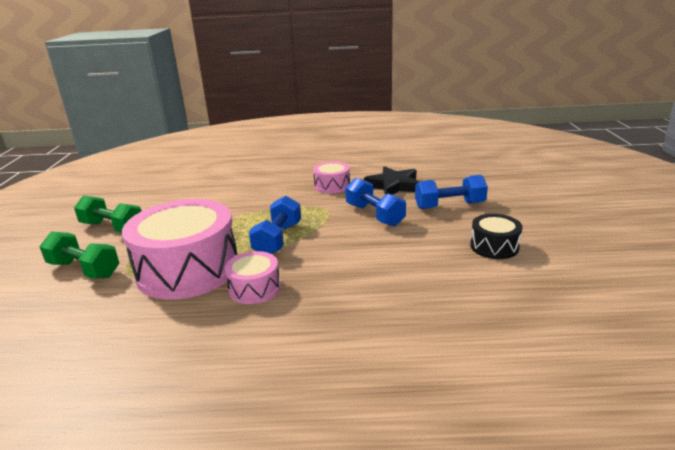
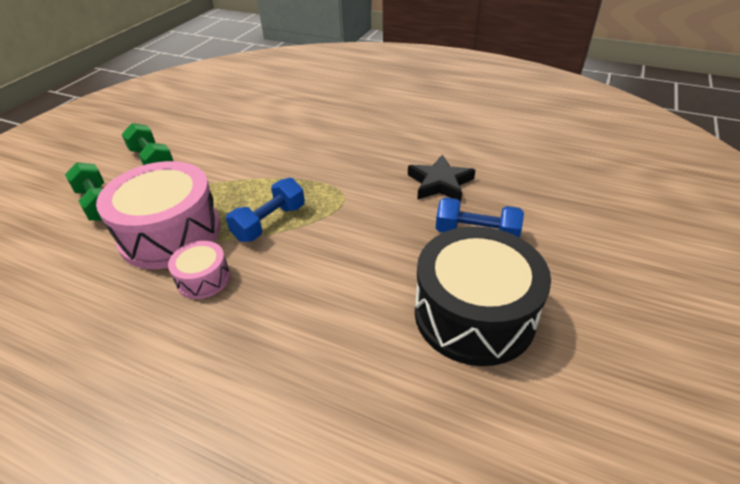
camera: 25 degrees right, 15 degrees up
pink drum [313,161,350,194] -> none
blue dumbbell [345,178,406,227] -> none
black drum [470,214,522,259] -> black drum [415,226,551,366], size x2.09

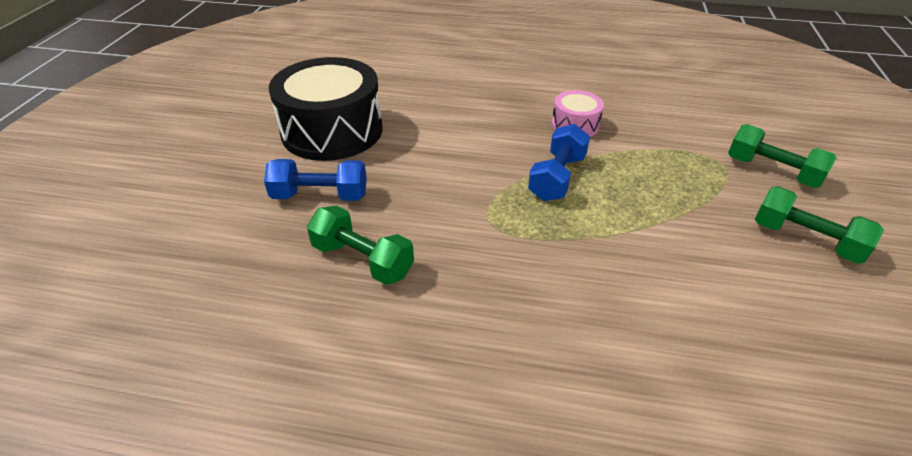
camera: 165 degrees right, 0 degrees up
pink drum [96,161,221,269] -> none
black star [408,155,475,202] -> green dumbbell [307,205,414,285]

